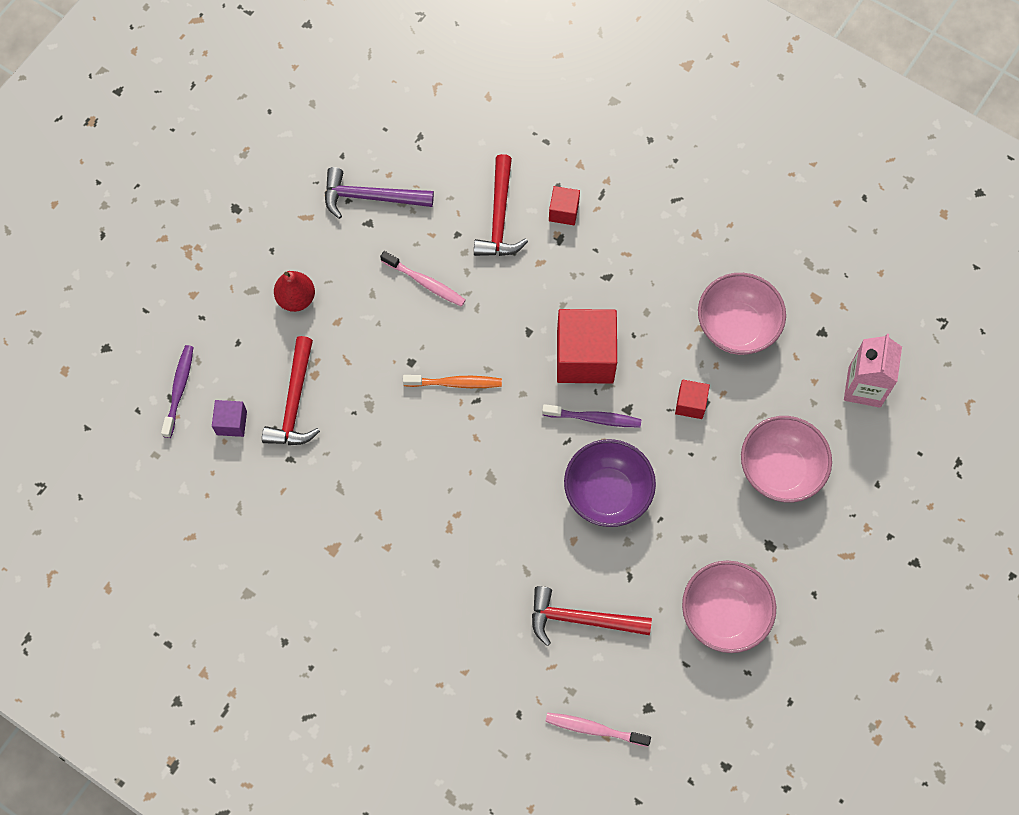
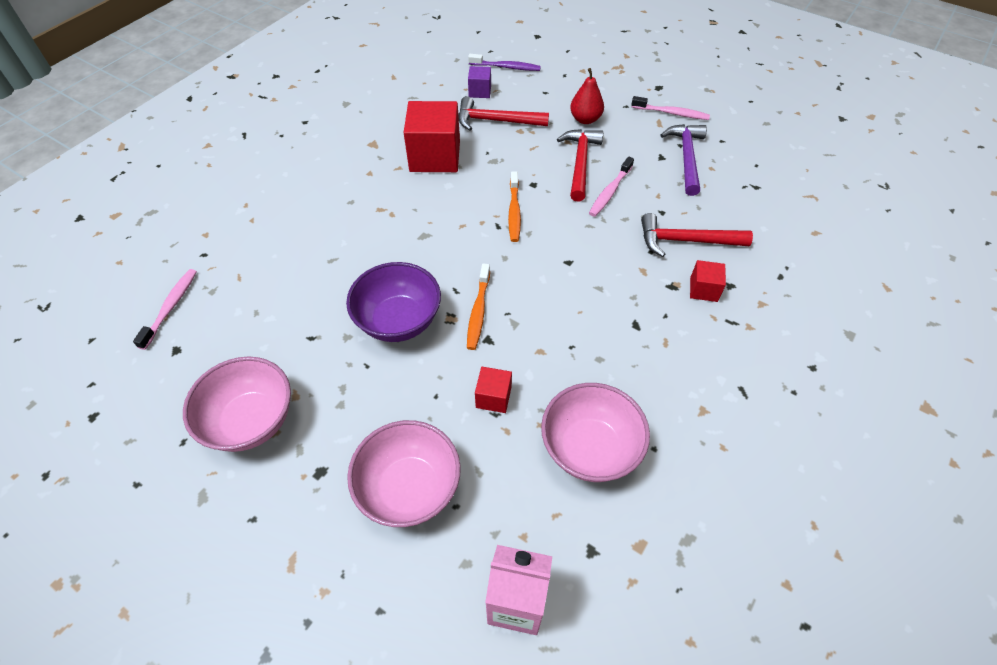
camera: 90 degrees right, 15 degrees down
red hammer [532,586,652,646] -> red hammer moved to [557,129,603,202]
purple toothbrush [542,404,641,427] -> orange toothbrush [467,263,490,350]
red cube [557,309,617,384] -> red cube moved to [404,101,460,172]
none -> pink toothbrush [631,96,710,120]

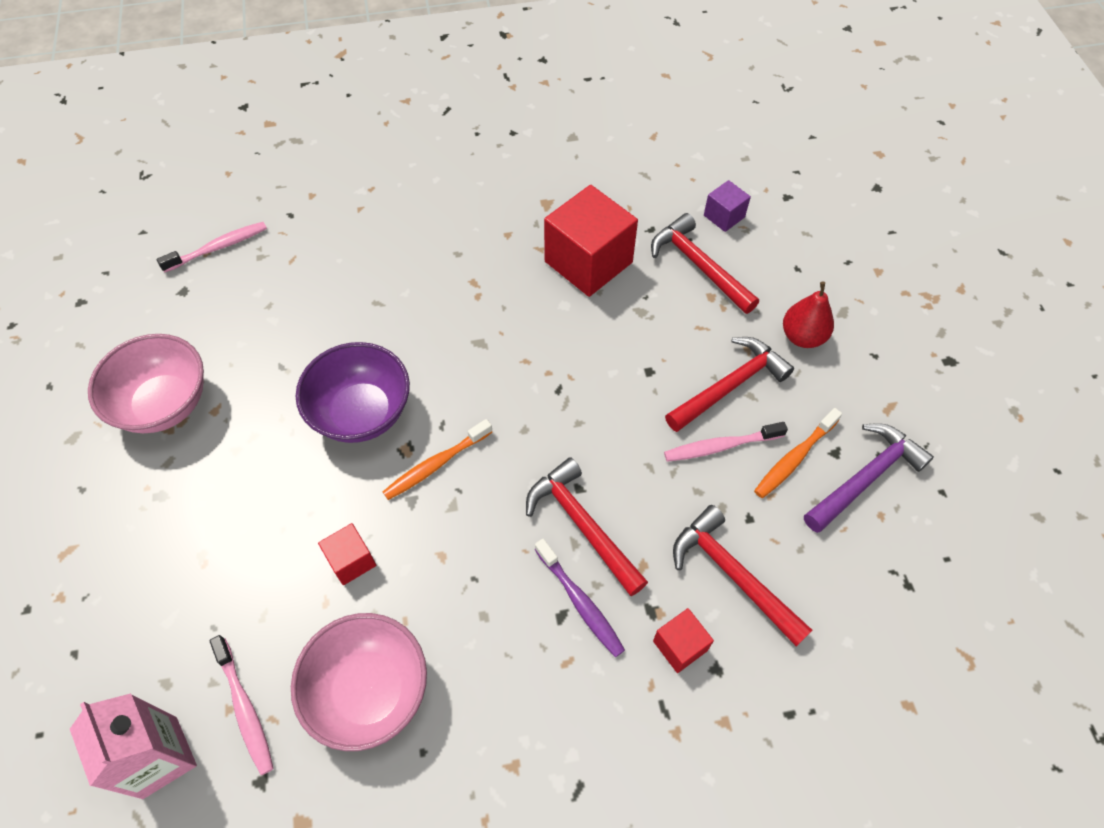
camera: 45 degrees right, 5 degrees up
pink bowl [347,420,461,527] -> none
purple toothbrush [468,54,541,71] -> purple toothbrush moved to [535,539,625,657]
orange toothbrush [508,171,521,242] -> orange toothbrush moved to [754,408,842,498]
pink toothbrush [631,96,710,120] -> pink toothbrush moved to [209,635,274,775]
none -> red hammer [526,457,648,596]

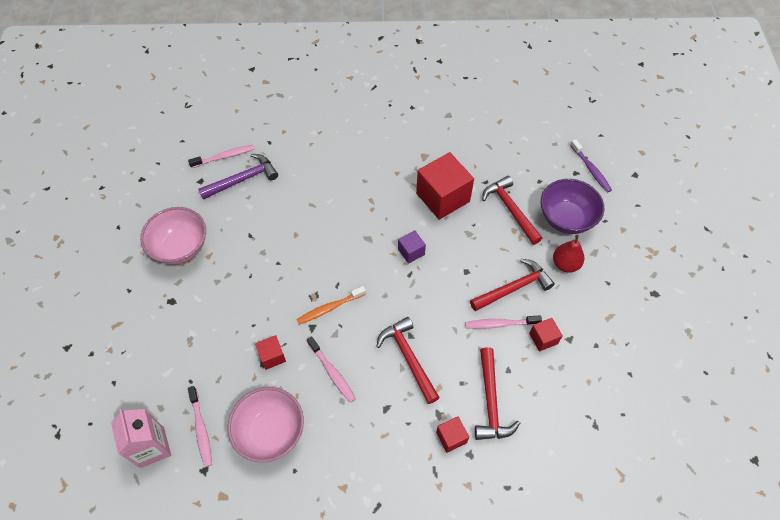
camera: 10 degrees right, 0 degrees up
purple bowl [296,342,410,443] -> purple bowl moved to [541,179,604,234]
purple toothbrush [535,539,625,657] -> purple toothbrush moved to [570,139,612,193]
red hammer [673,505,812,646] -> red hammer turned 150 degrees counterclockwise [475,347,520,440]
purple cube [704,180,751,232] -> purple cube moved to [398,230,426,264]
orange toothbrush [754,408,842,498] -> red cube [529,318,563,352]
purple hammer [804,424,934,533] -> purple hammer moved to [198,154,278,199]
none -> pink toothbrush [307,336,356,403]

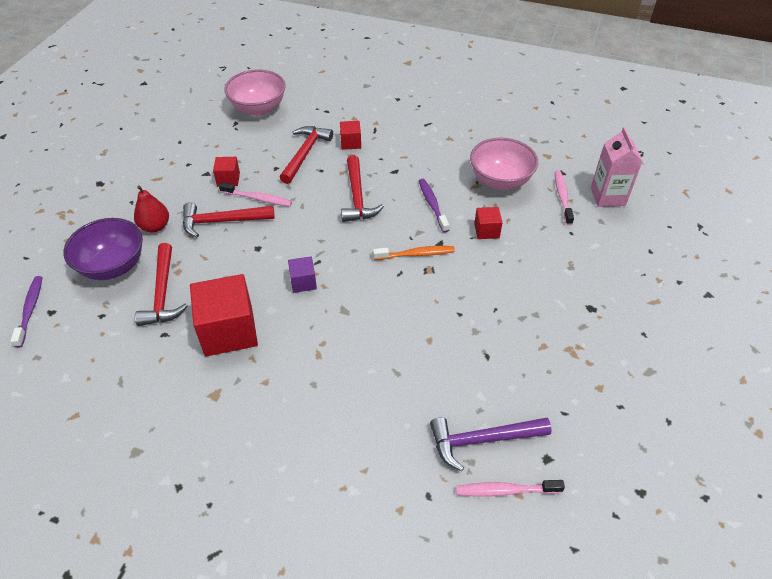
camera: 160 degrees left, 10 degrees down
pink bowl [140,207,206,265] -> pink bowl moved to [224,70,286,116]
pink toothbrush [307,336,356,403] -> purple toothbrush [419,179,449,233]

